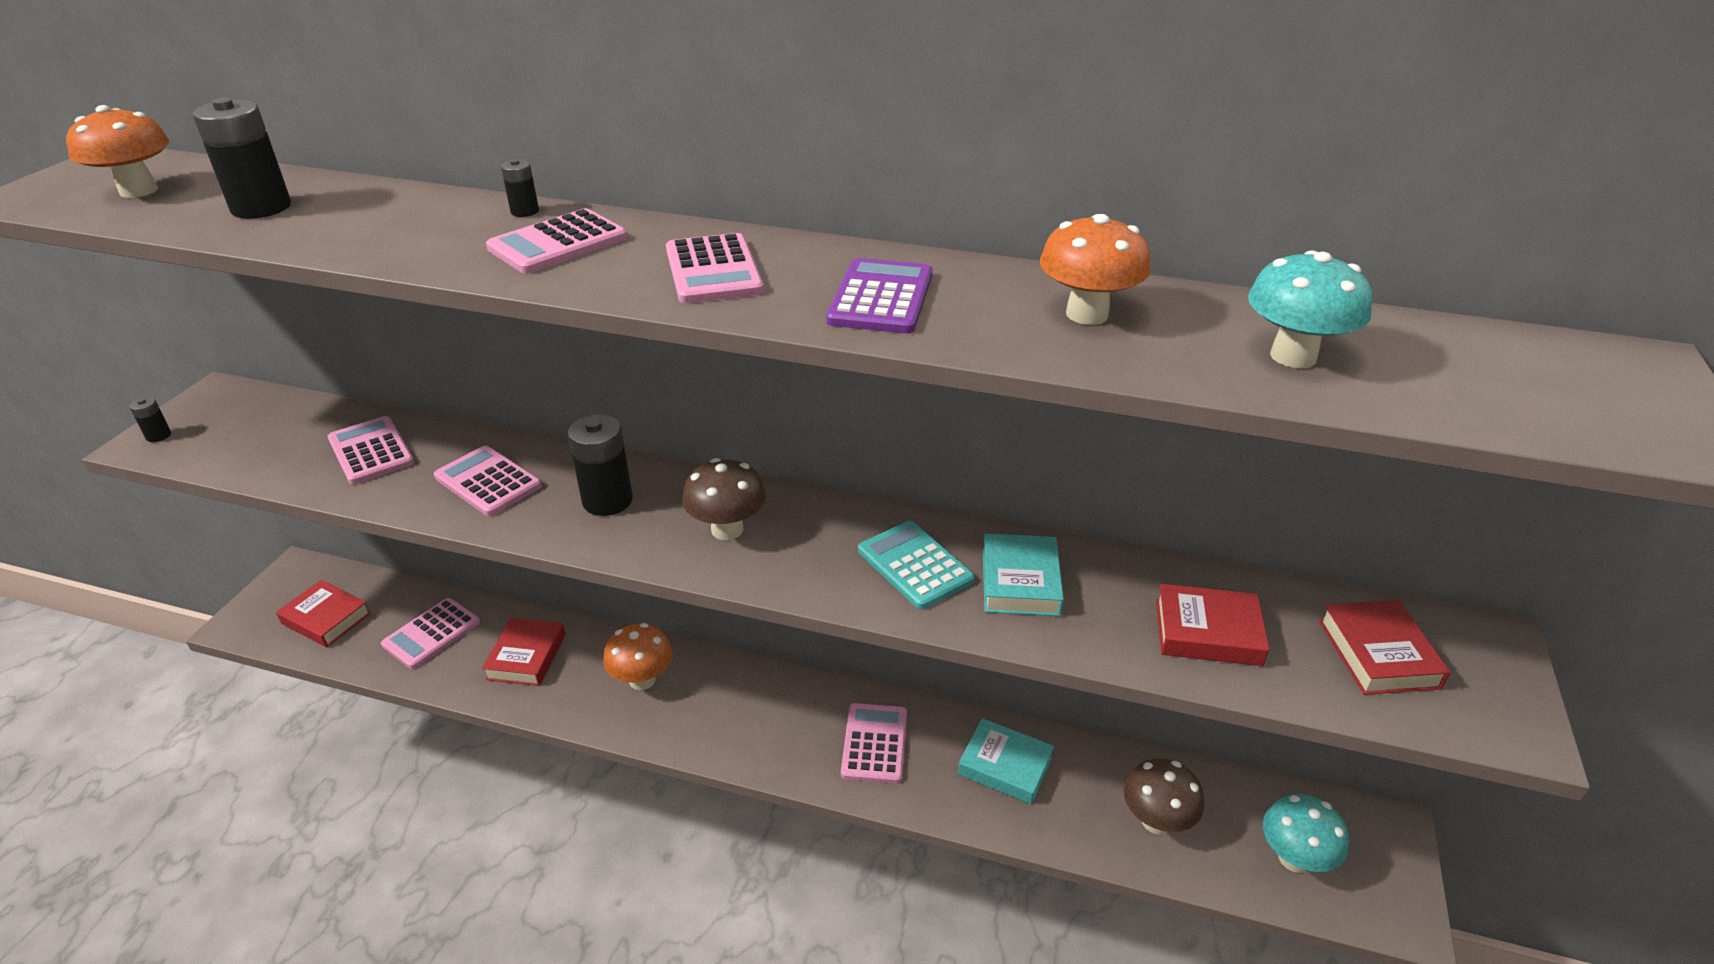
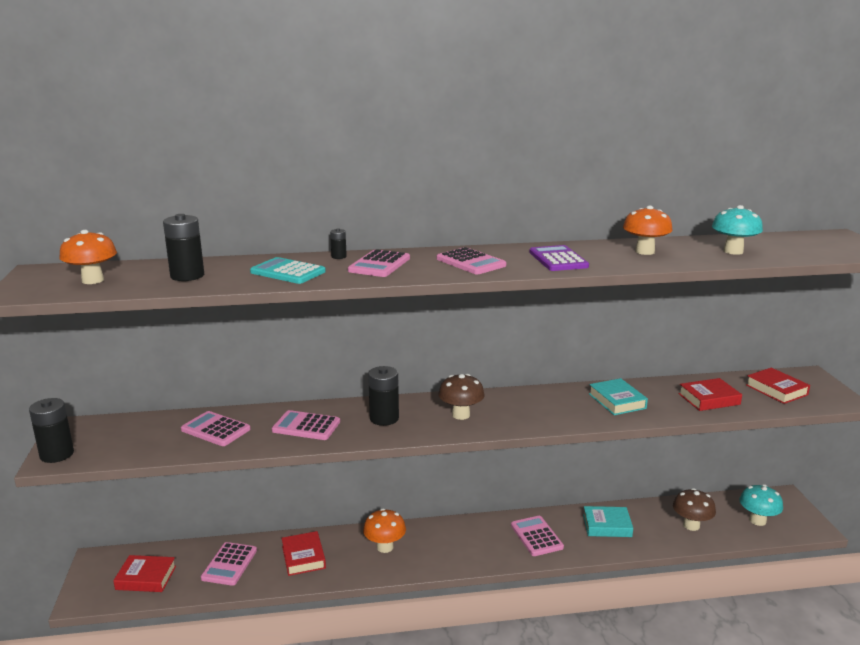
camera: 25 degrees left, 15 degrees down
black battery [129,397,171,442] -> black battery [29,398,74,463], size x2.04
turquoise calculator [858,521,975,609] -> turquoise calculator moved to [250,257,326,284]

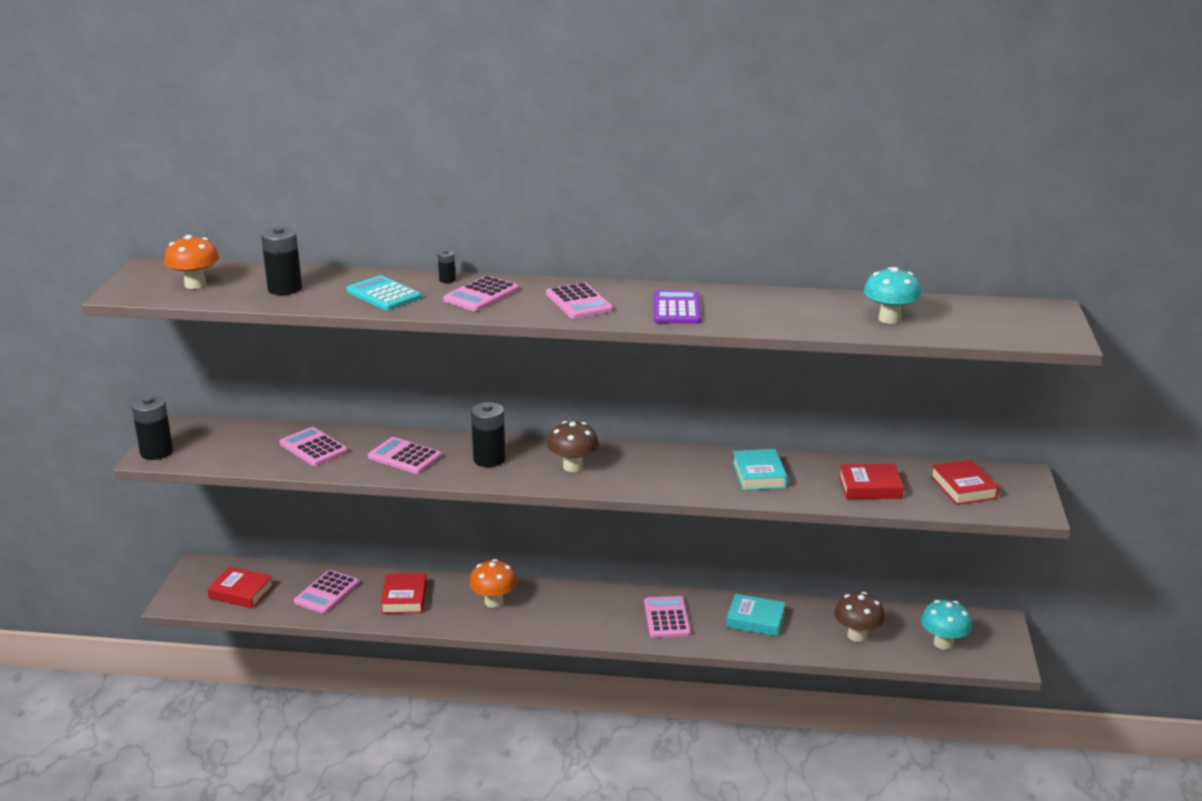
camera: 15 degrees right, 5 degrees up
orange mushroom [623,205,673,255] -> none

